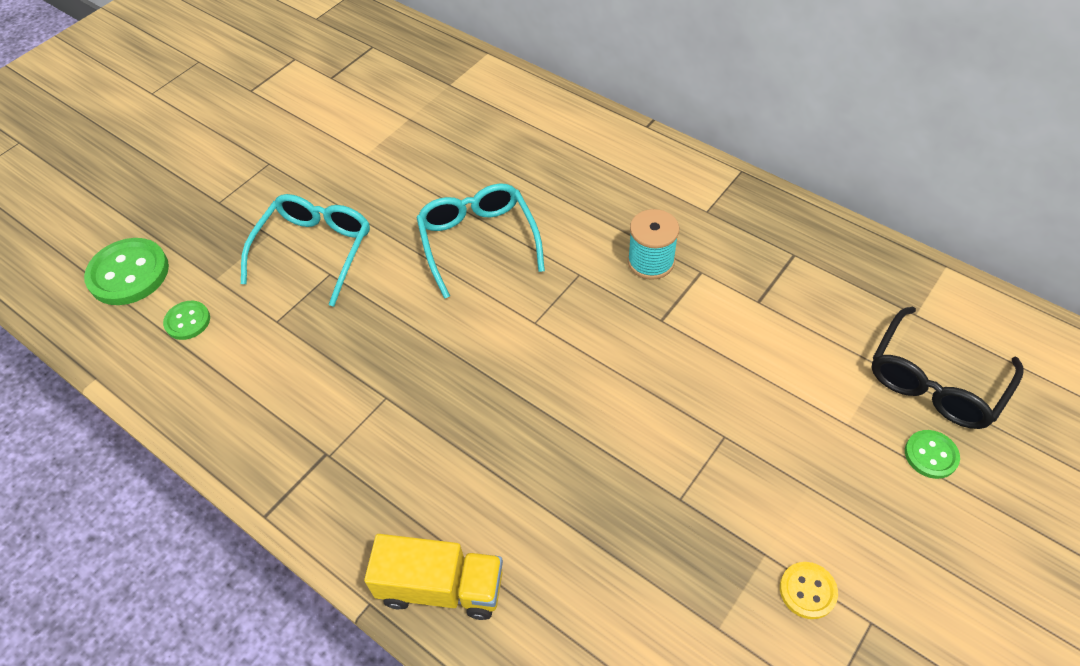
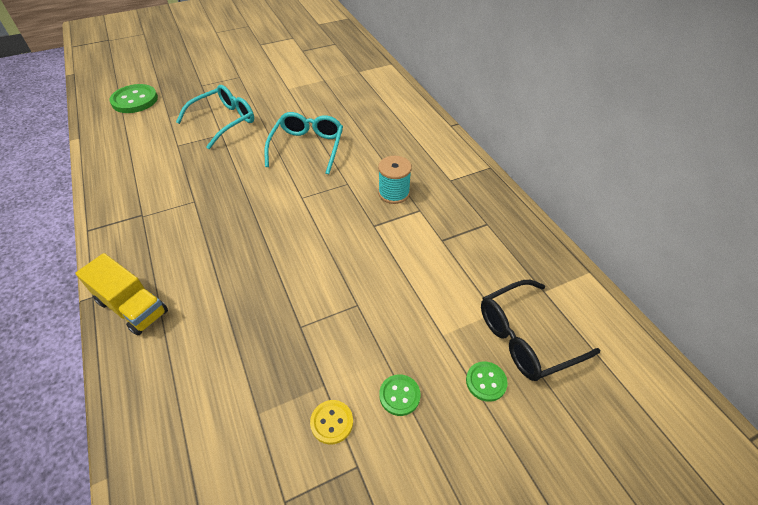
camera: 25 degrees right, 5 degrees down
green button [163,301,210,340] -> green button moved to [379,374,420,416]

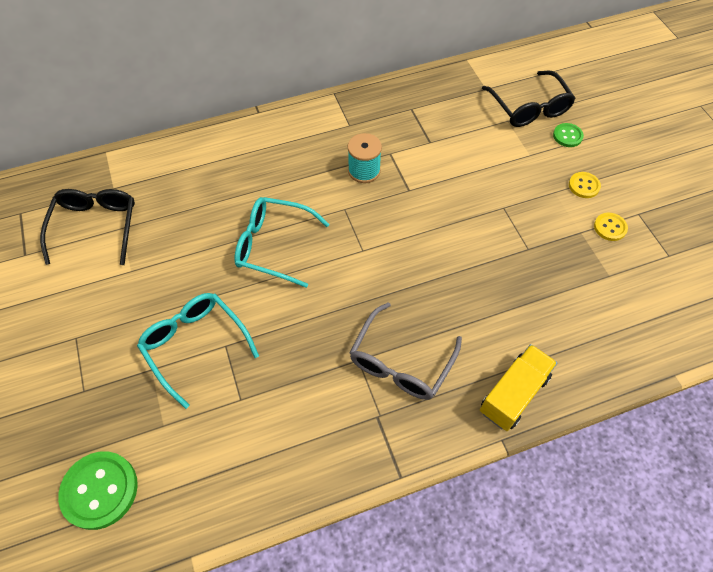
camera: 85 degrees left, 10 degrees up
green button [379,374,420,416] -> yellow button [569,172,601,198]
none -> black glasses [40,189,135,265]
none -> grey glasses [350,302,462,400]

